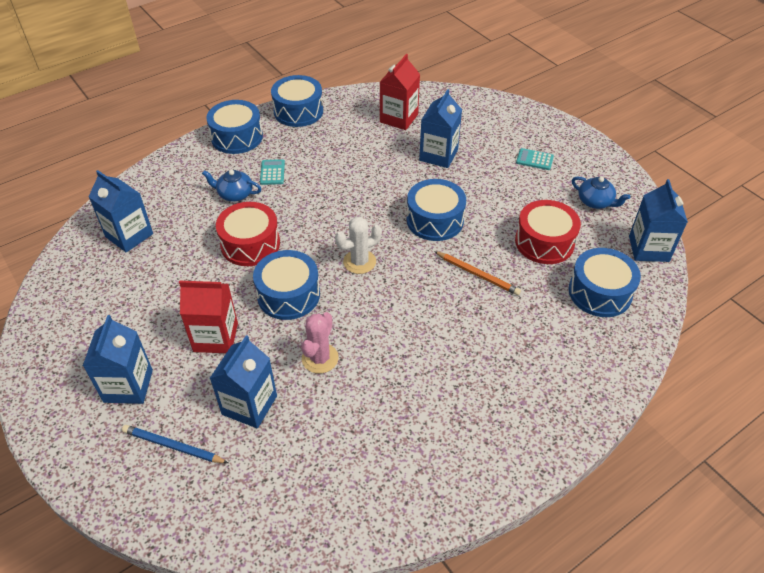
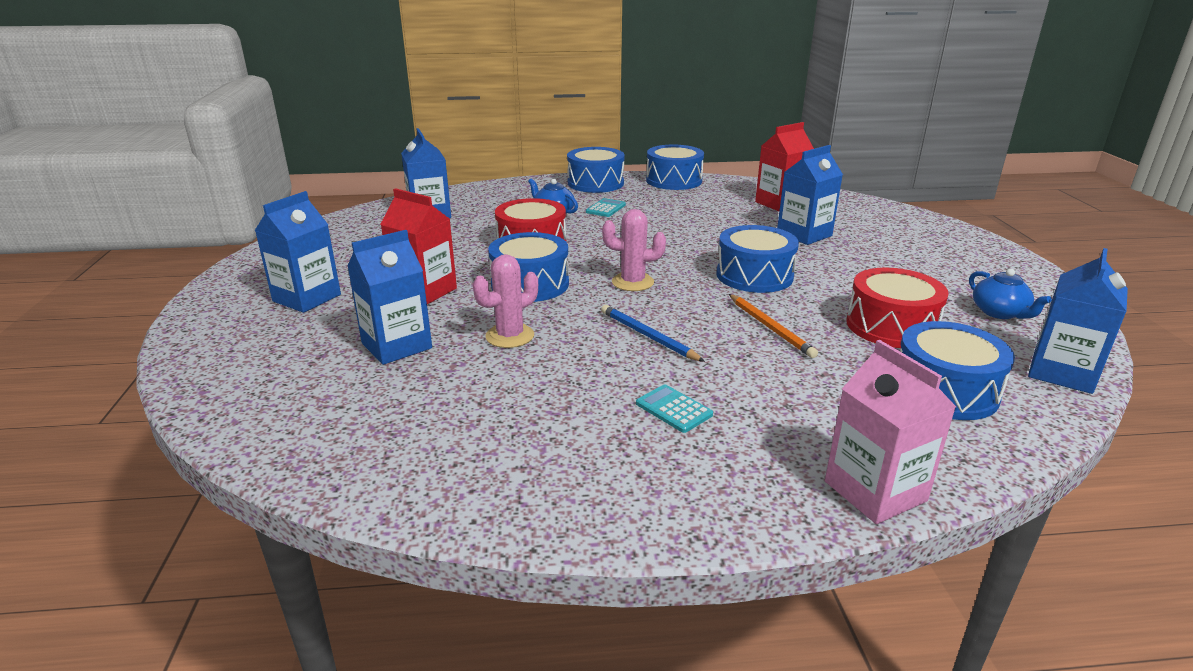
camera: 30 degrees right, 20 degrees down
blue pencil [122,425,228,463] -> blue pencil moved to [601,305,705,362]
white cactus [335,217,382,274] -> pink cactus [602,209,666,291]
turquoise calculator [516,148,554,170] -> turquoise calculator moved to [636,384,713,433]
none -> pink carton [825,340,956,524]

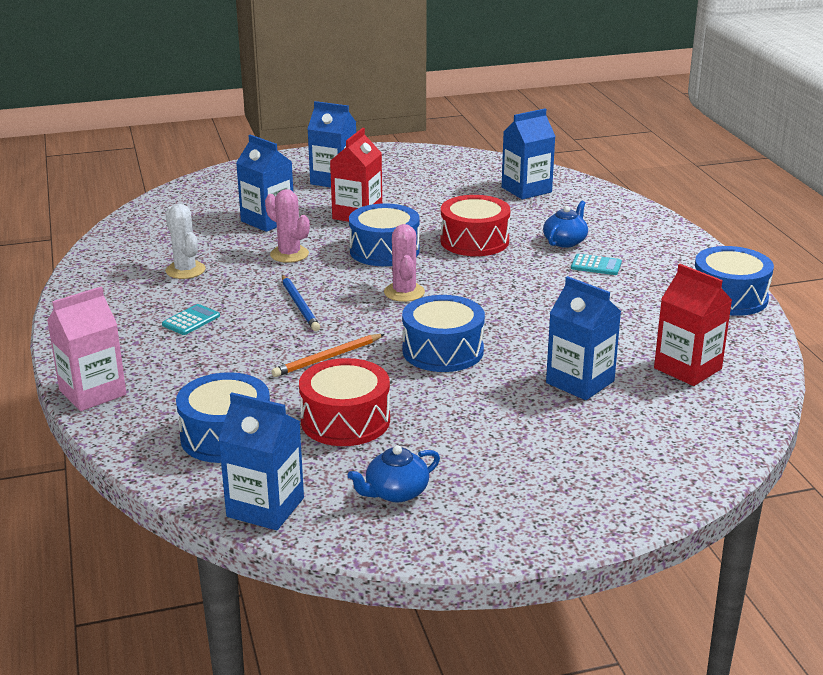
camera: 80 degrees right, 0 degrees up
blue drum [567,147,625,193] -> none
blue pencil [601,305,705,362] -> blue pencil turned 120 degrees clockwise [282,275,320,331]
none -> white cactus [165,204,206,279]

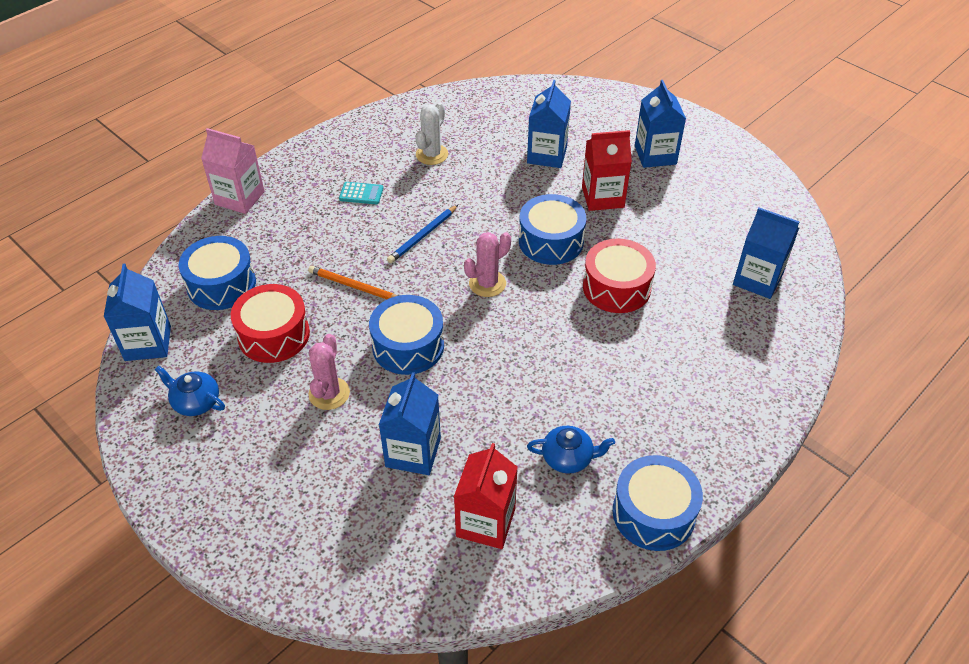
camera: 60 degrees right, 20 degrees up
pink cactus [265,189,310,263] -> pink cactus moved to [309,334,350,410]
blue teapot [543,201,588,248] -> blue teapot moved to [527,426,615,474]
turquoise calculator [571,254,622,275] -> none

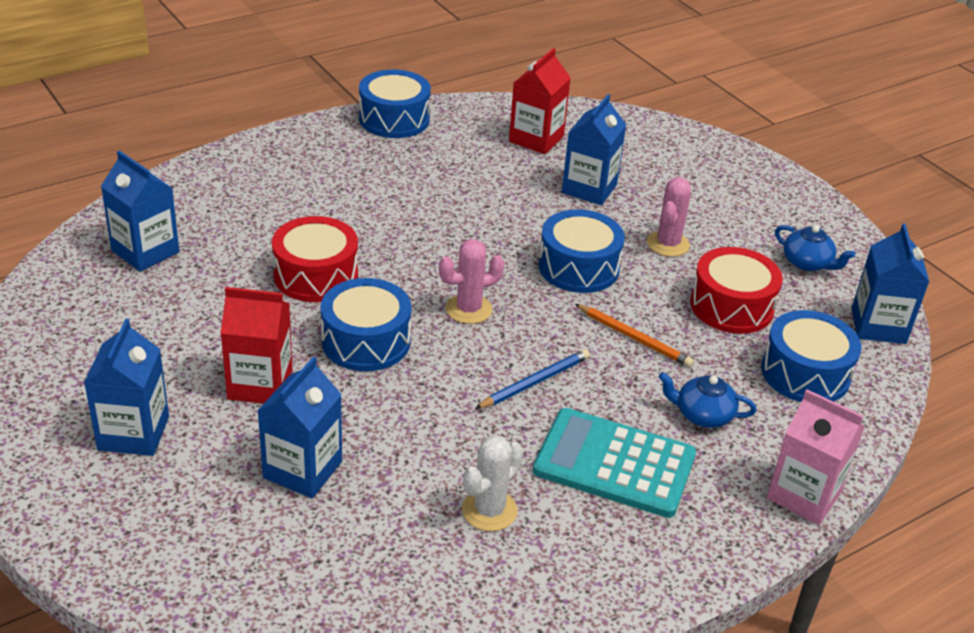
camera: 170 degrees left, 10 degrees down
turquoise calculator [339,182,383,204] -> turquoise calculator [533,408,696,518], size x2.31
blue teapot [527,426,615,474] -> blue teapot moved to [659,372,757,428]

